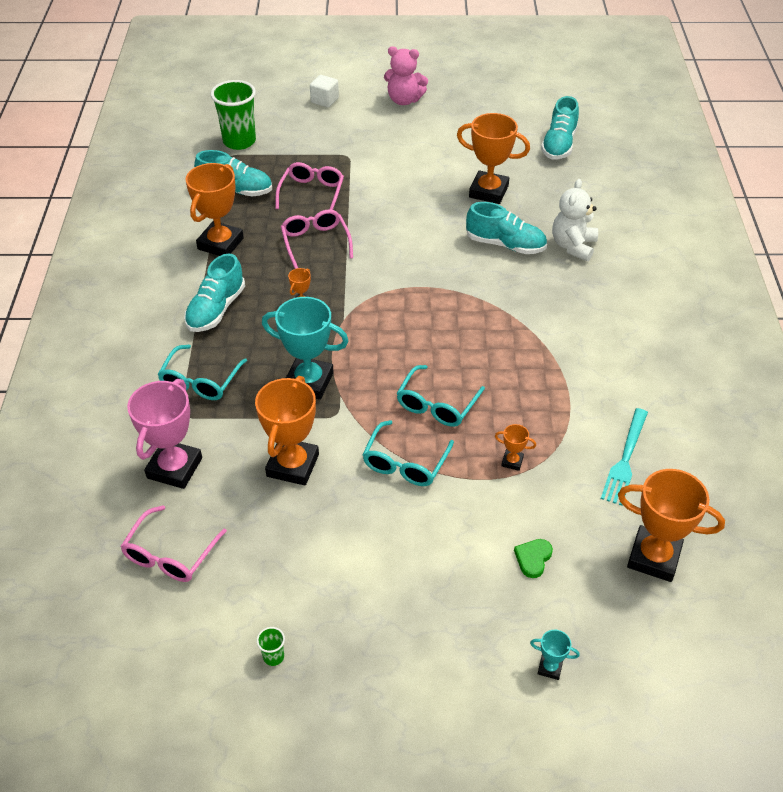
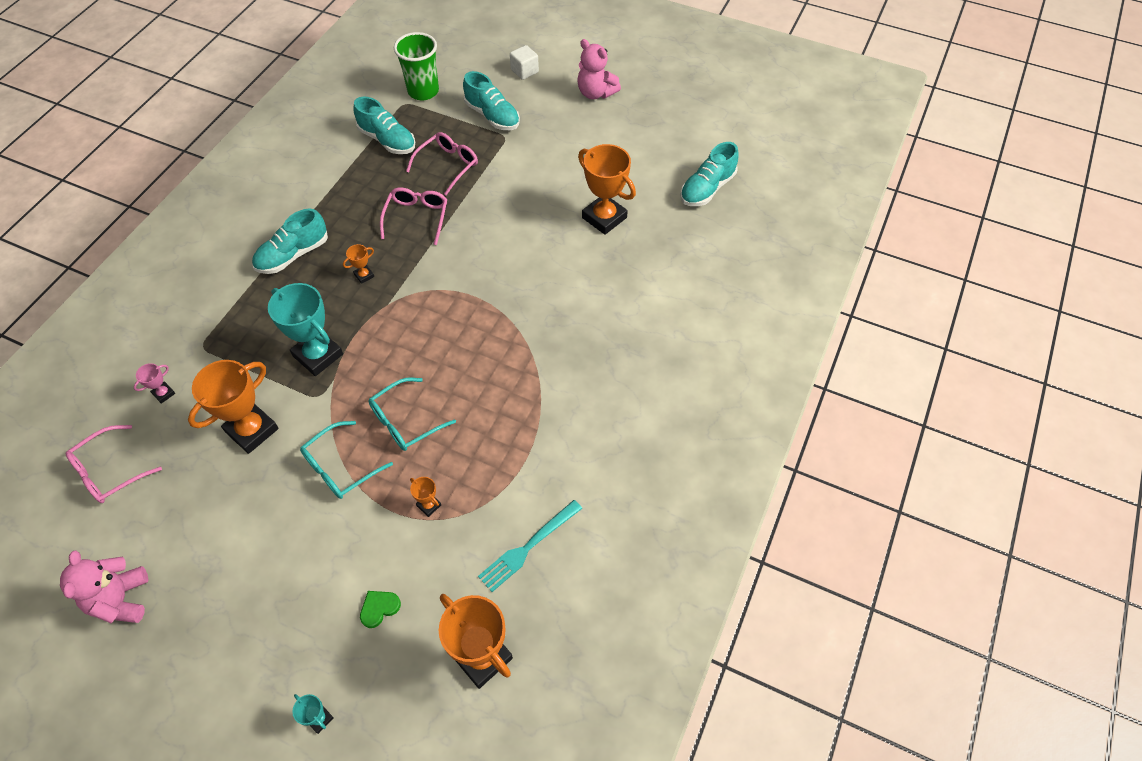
camera: 25 degrees right, 10 degrees up
pink trophy [127,379,202,489] -> pink trophy [133,363,175,404], size x0.44
turquoise glasses [157,345,247,400] -> none
orange trophy [186,163,244,256] -> none
green cup [256,627,285,666] -> pink teddy bear [60,551,149,623]
turquoise shoe [466,202,547,254] -> turquoise shoe moved to [463,71,520,130]
white teddy bear [552,179,598,261] -> none

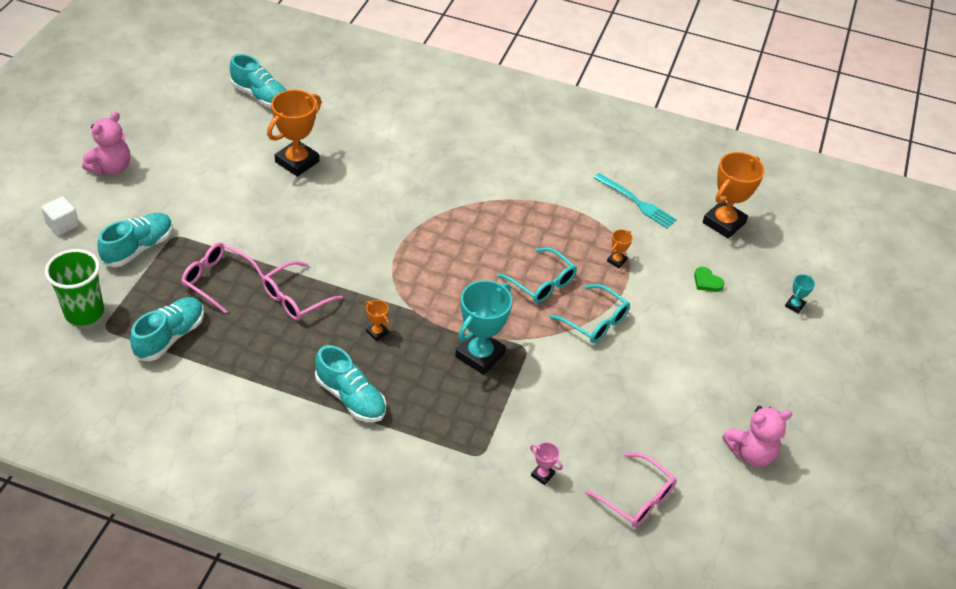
camera: 100 degrees left, 10 degrees down
orange trophy [188,360,279,454] -> none
pink glasses [380,188,447,245] -> pink glasses turned 45 degrees counterclockwise [262,261,343,321]

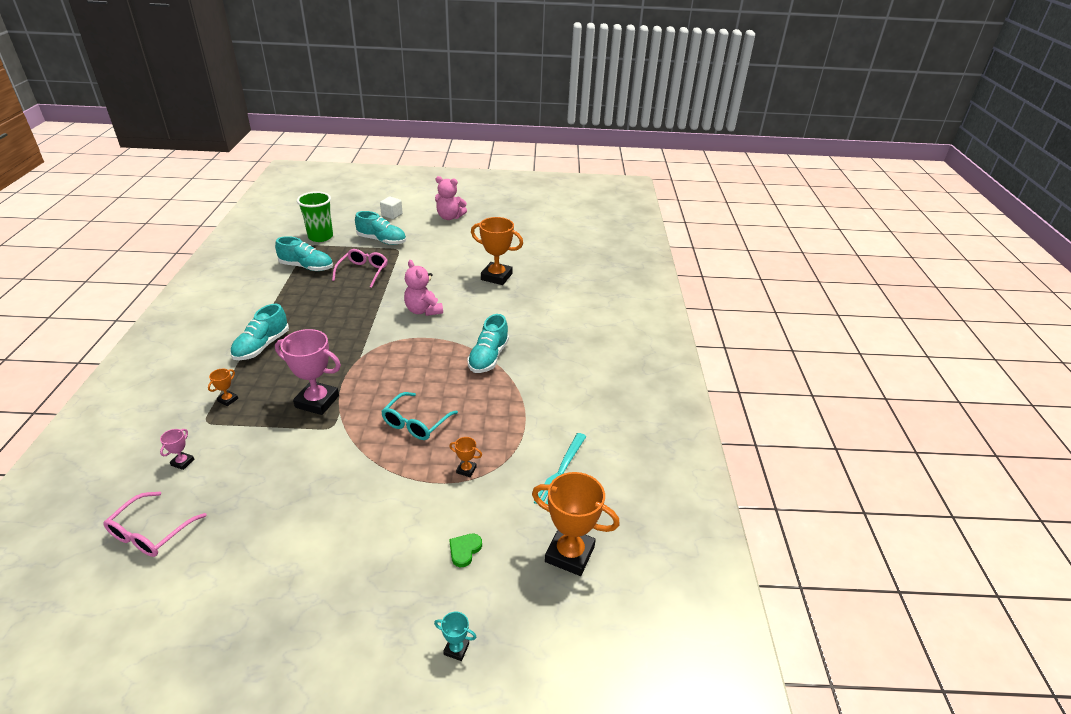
camera: 75 degrees right, 10 degrees down
turquoise shoe [230,54,287,108] -> turquoise shoe moved to [467,314,509,373]
pink glasses [262,261,343,321] -> none
orange trophy [366,300,389,341] -> orange trophy moved to [208,369,238,406]
turquoise trophy [455,280,512,375] -> pink trophy [275,329,341,415]
turquoise glasses [549,284,630,343] -> none
pink teddy bear [722,406,792,467] -> pink teddy bear moved to [404,260,443,316]

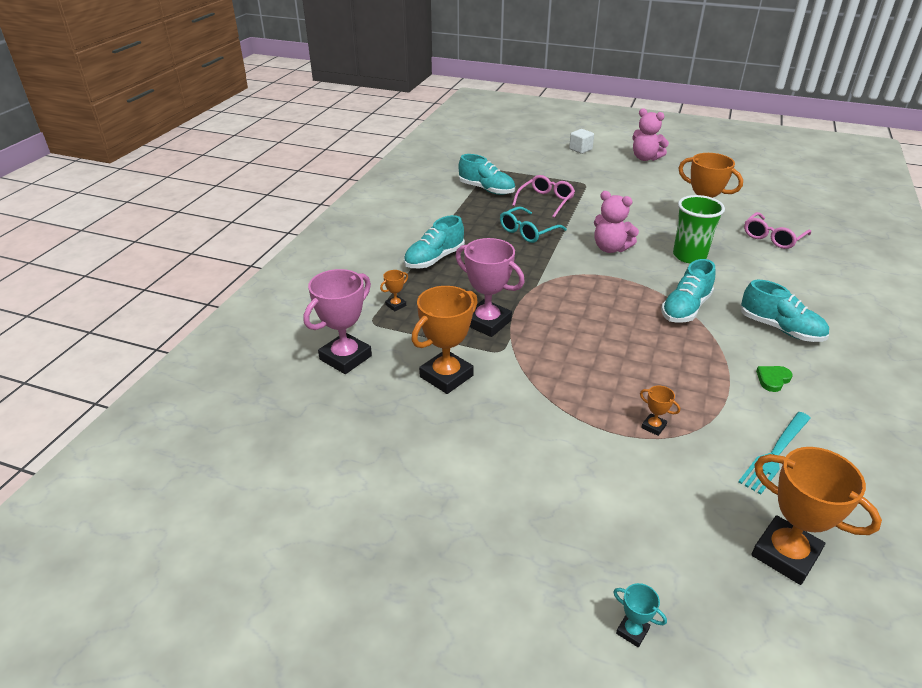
camera: 20 degrees right, 0 degrees up
pink glasses [104,492,207,557] -> pink glasses moved to [744,212,811,249]
pink trophy [160,429,194,470] -> pink trophy [304,269,372,374], size x2.25
green cup [297,191,333,242] -> green cup moved to [673,195,725,263]
turquoise shoe [355,211,406,245] -> turquoise shoe moved to [740,280,829,342]
turquoise glasses [381,392,458,440] -> turquoise glasses moved to [500,207,567,243]
pink teddy bear [404,260,443,316] -> pink teddy bear turned 45 degrees counterclockwise [594,191,639,253]
green heart [449,534,482,567] -> green heart moved to [756,366,793,392]
none -> orange trophy [411,286,478,394]

